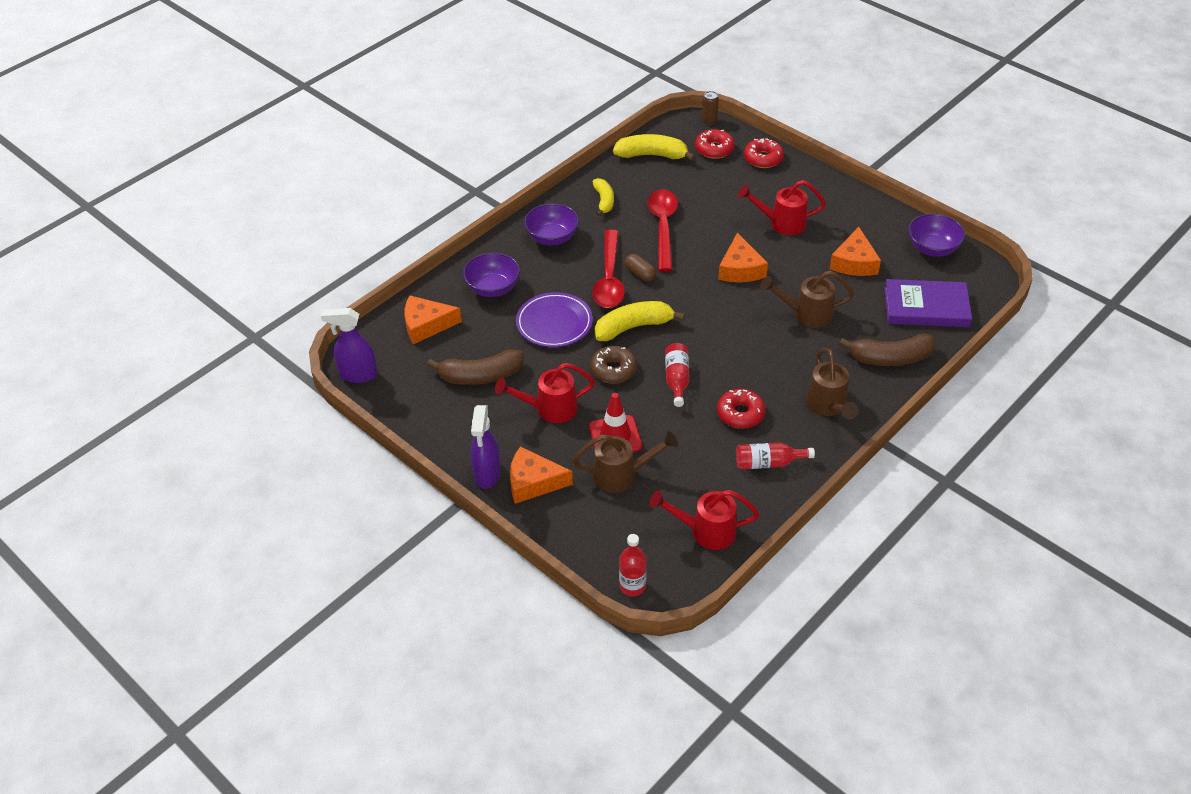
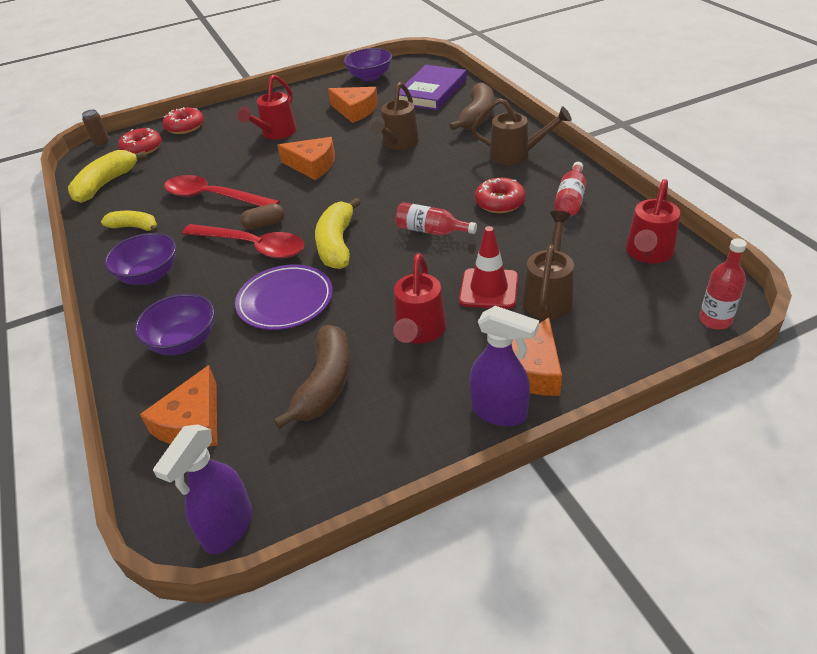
camera: 65 degrees left, 5 degrees down
brown donut [590,346,637,384] -> none

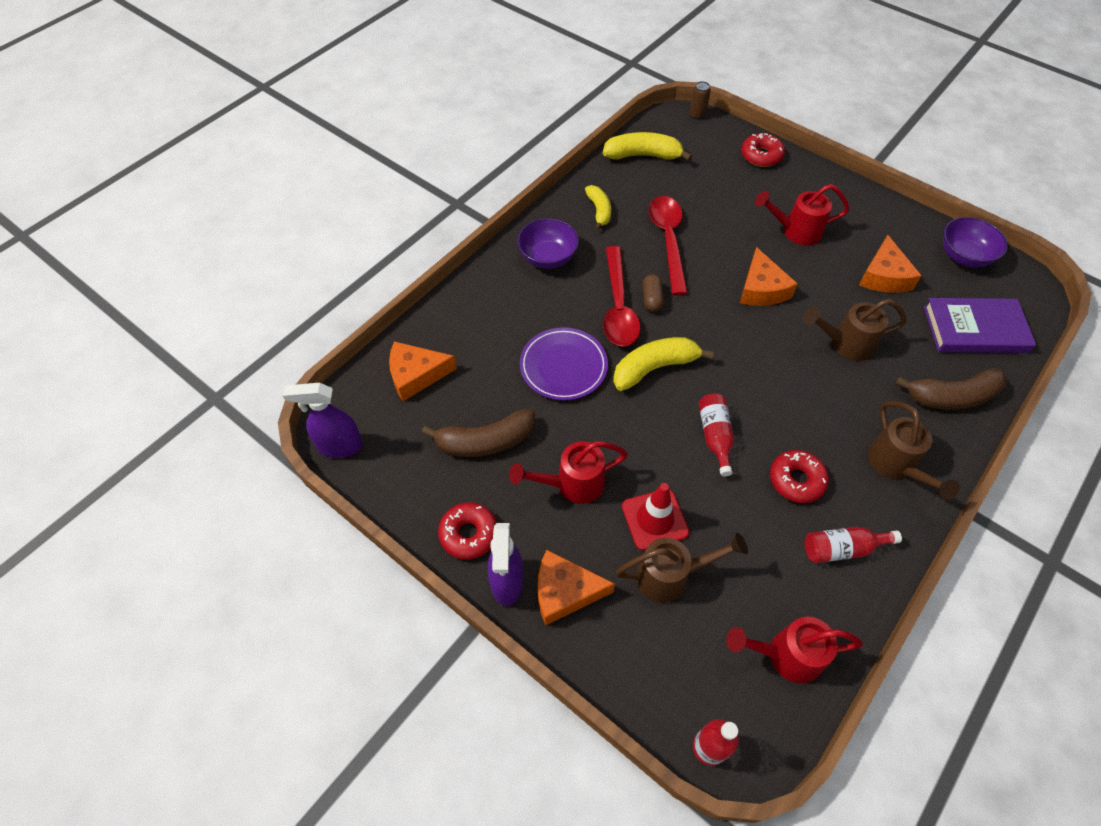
camera: 60 degrees right, 15 degrees up
red donut [118,128,162,155] -> red donut moved to [438,502,497,560]
purple bowl [134,293,214,355] -> none
brown capsule [240,203,284,230] -> brown capsule turned 45 degrees clockwise [642,274,664,312]

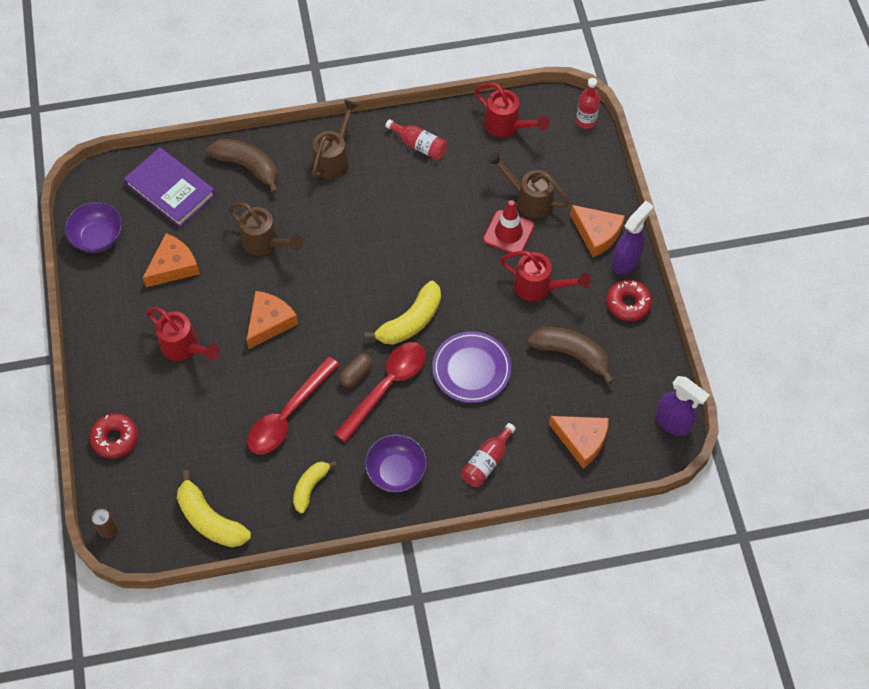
camera: 140 degrees left, 5 degrees up
yellow banana [613,337,714,391] -> yellow banana turned 60 degrees counterclockwise [365,281,441,345]
red bottle [699,393,734,476] -> red bottle moved to [461,423,516,487]
red donut [770,450,829,503] -> none

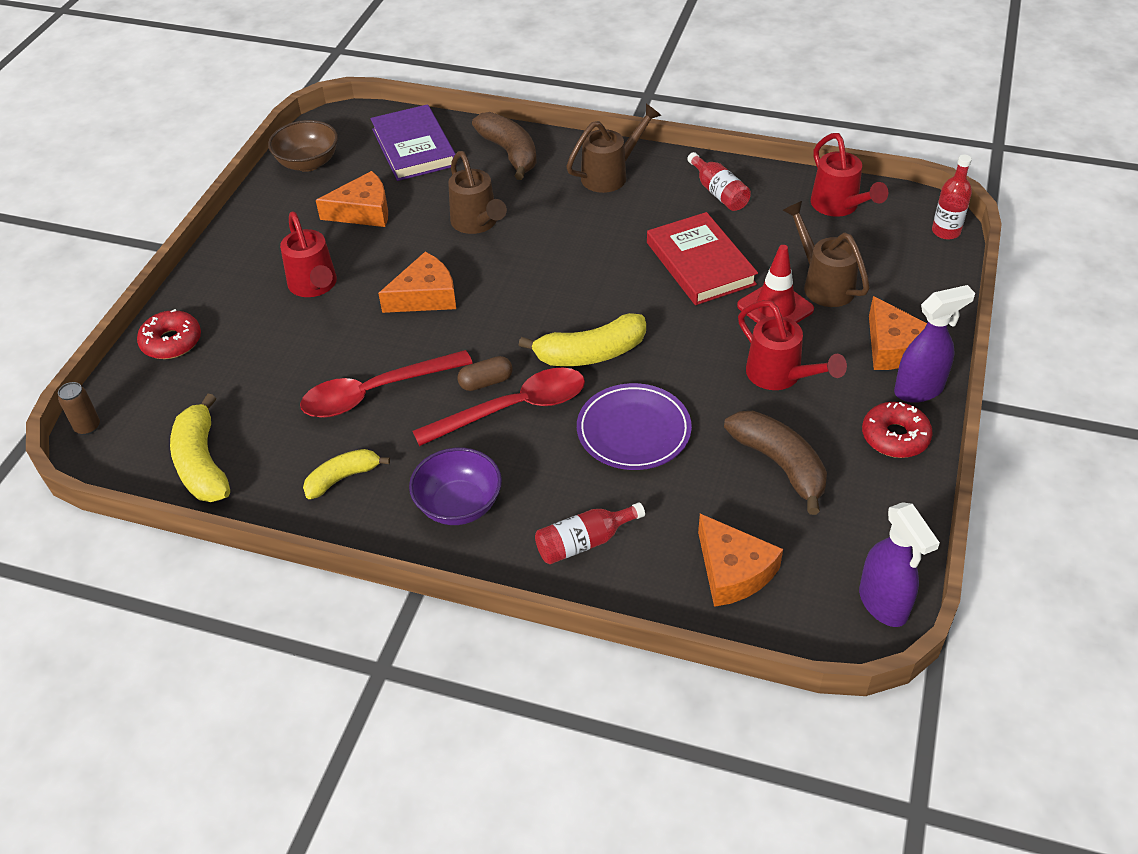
camera: 30 degrees right, 15 degrees down
purple bowl [64,202,122,253] -> brown bowl [268,120,338,172]
none -> red book [647,212,758,305]

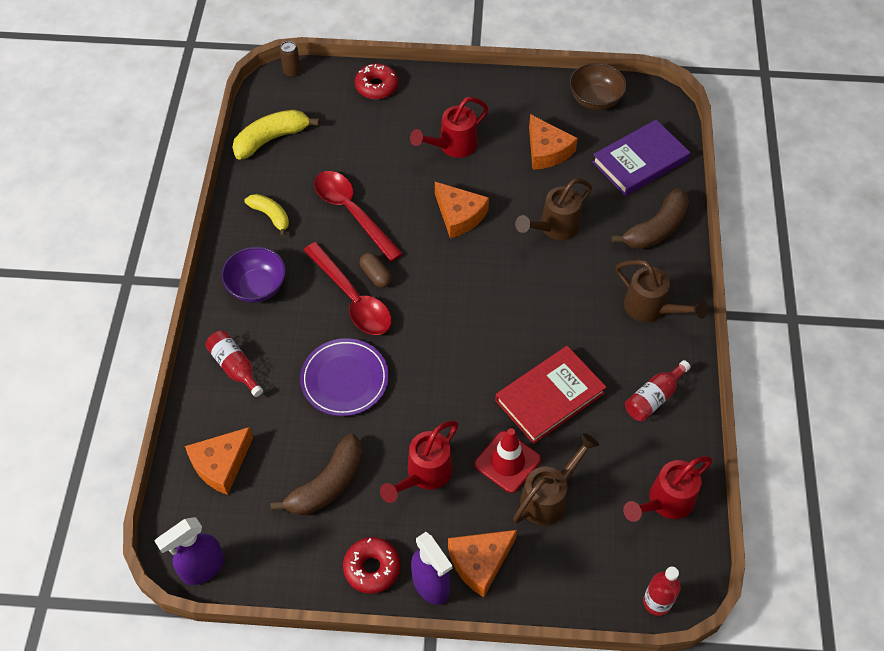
camera: 75 degrees right, 10 degrees up
yellow banana [519,313,646,366] -> none

